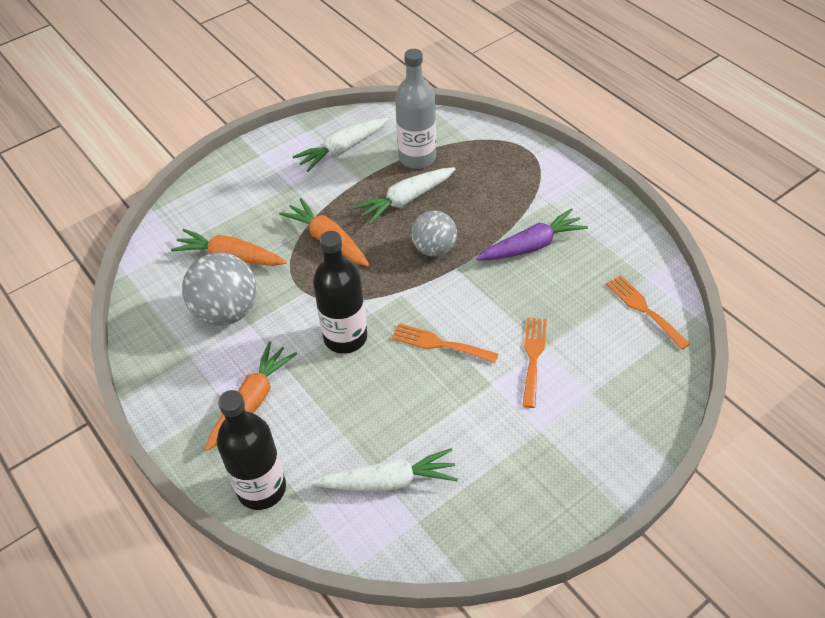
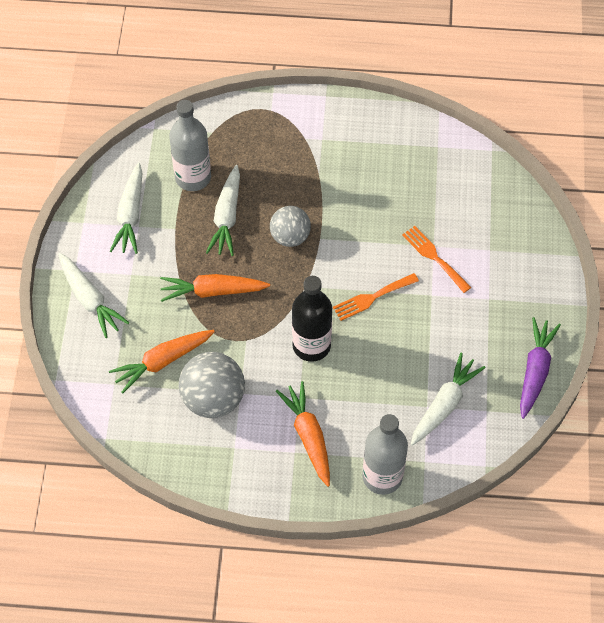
camera: 50 degrees left, 10 degrees up
black bottle [217,390,286,510] -> grey bottle [362,414,408,495]
purple carrot [476,208,588,260] -> purple carrot moved to [520,317,561,419]
orange fork [606,275,690,350] -> none
none -> white carrot [58,253,130,338]

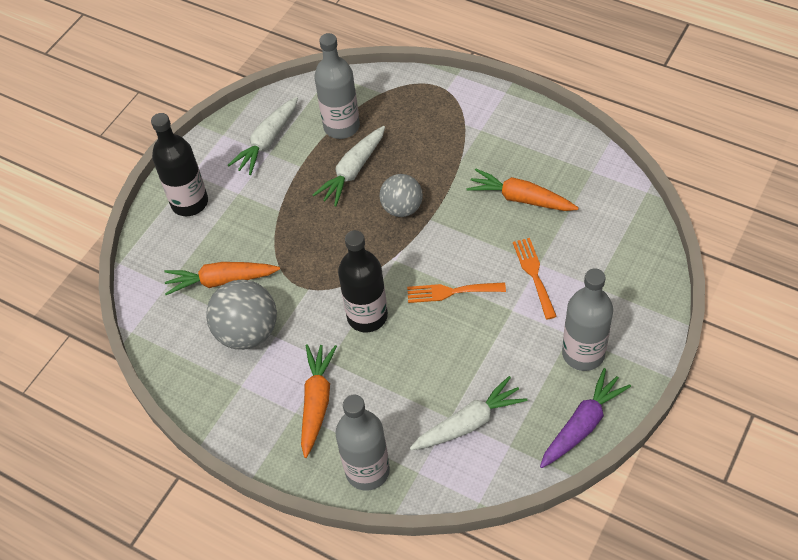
camera: 30 degrees right, 5 degrees down
white carrot [58,253,130,338] -> black bottle [151,113,208,216]
orange carrot [160,274,270,302] -> orange carrot moved to [466,168,579,211]
none -> grey bottle [562,268,613,371]

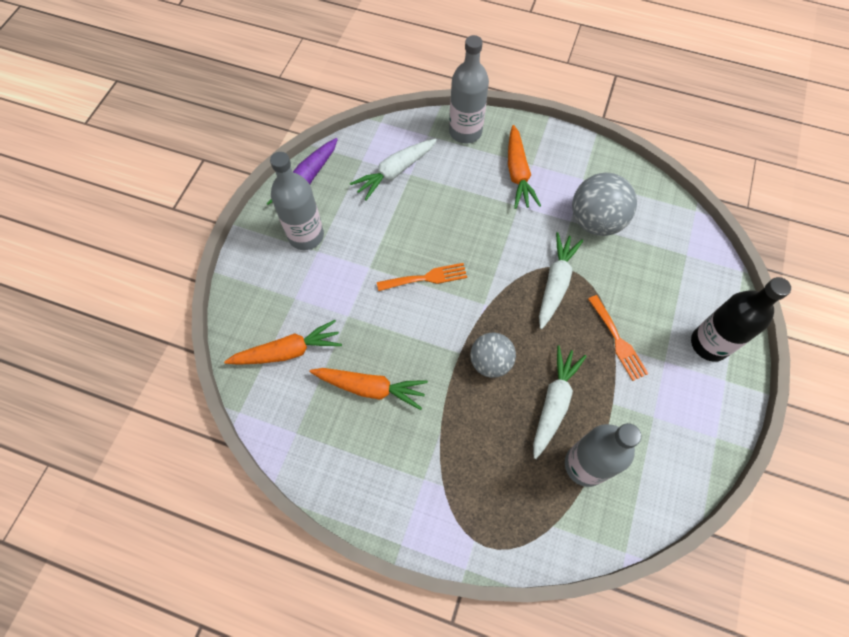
camera: 165 degrees right, 10 degrees up
orange carrot [164,262,280,295] -> orange carrot moved to [224,320,342,365]
white carrot [228,97,298,175] -> white carrot moved to [539,232,583,329]
black bottle [338,230,388,332] -> none
orange fork [513,238,557,320] -> orange fork moved to [588,295,649,381]

